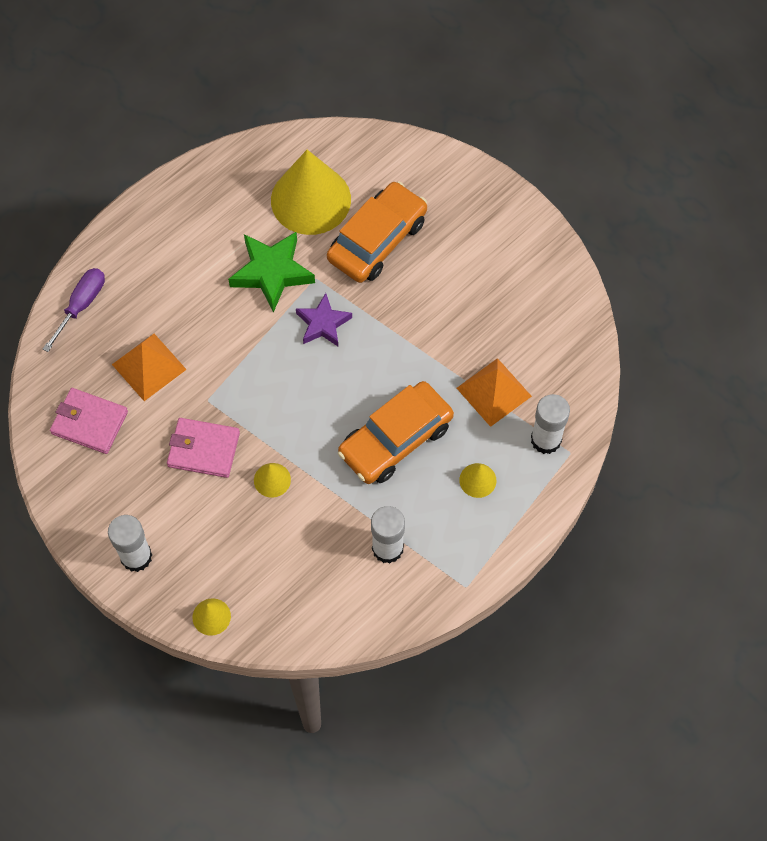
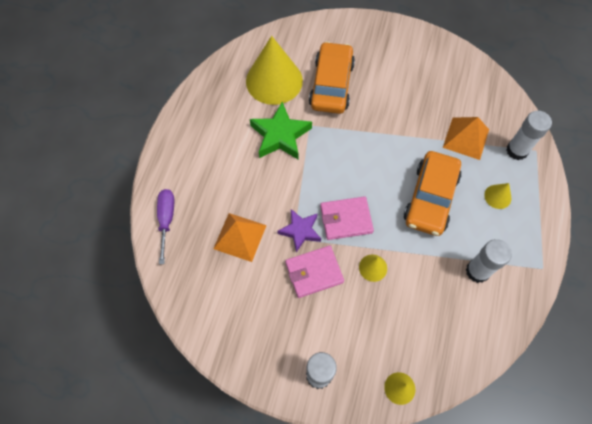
camera: 30 degrees left, 0 degrees up
pink wallet [50,388,128,454] -> pink wallet moved to [320,196,374,240]
purple star [296,293,352,346] -> purple star moved to [277,209,321,252]

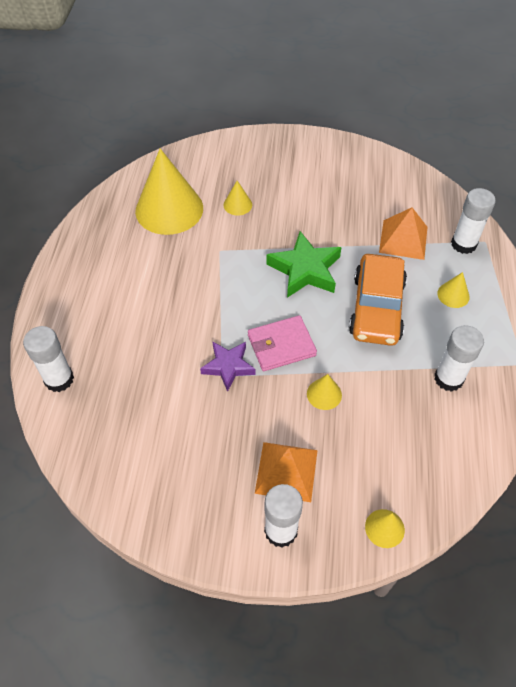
camera: 10 degrees left, 10 degrees down
purple screwdriver [157,189,174,264] -> white glue stick [23,326,74,392]
orange pyramid [213,213,267,262] -> orange pyramid moved to [255,442,318,502]
green star [250,102,312,159] -> green star moved to [266,231,342,298]
pink wallet [285,245,344,298] -> none
orange car [309,41,355,114] -> yellow cone [224,181,252,216]

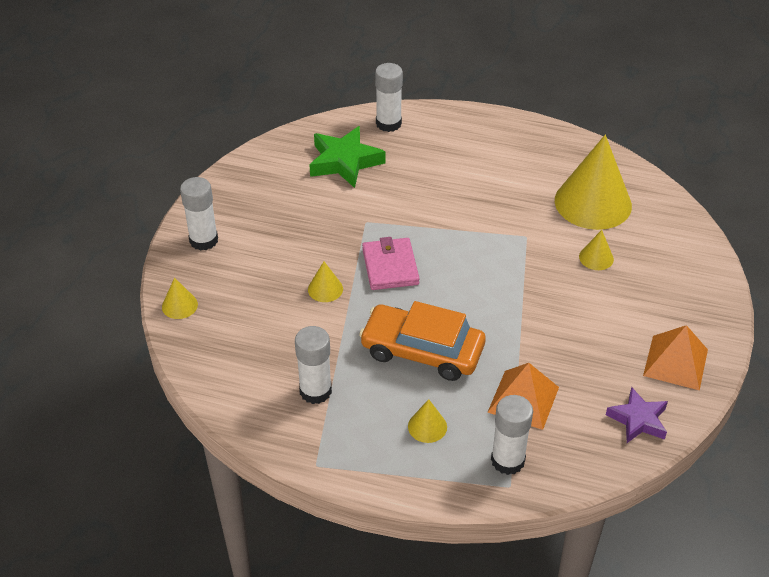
camera: 100 degrees right, 10 degrees down
purple star [200,341,256,392] -> purple star moved to [606,387,668,443]
orange pyramid [255,442,318,502] -> orange pyramid moved to [643,325,708,391]
green star [266,231,342,298] -> green star moved to [310,126,385,188]

